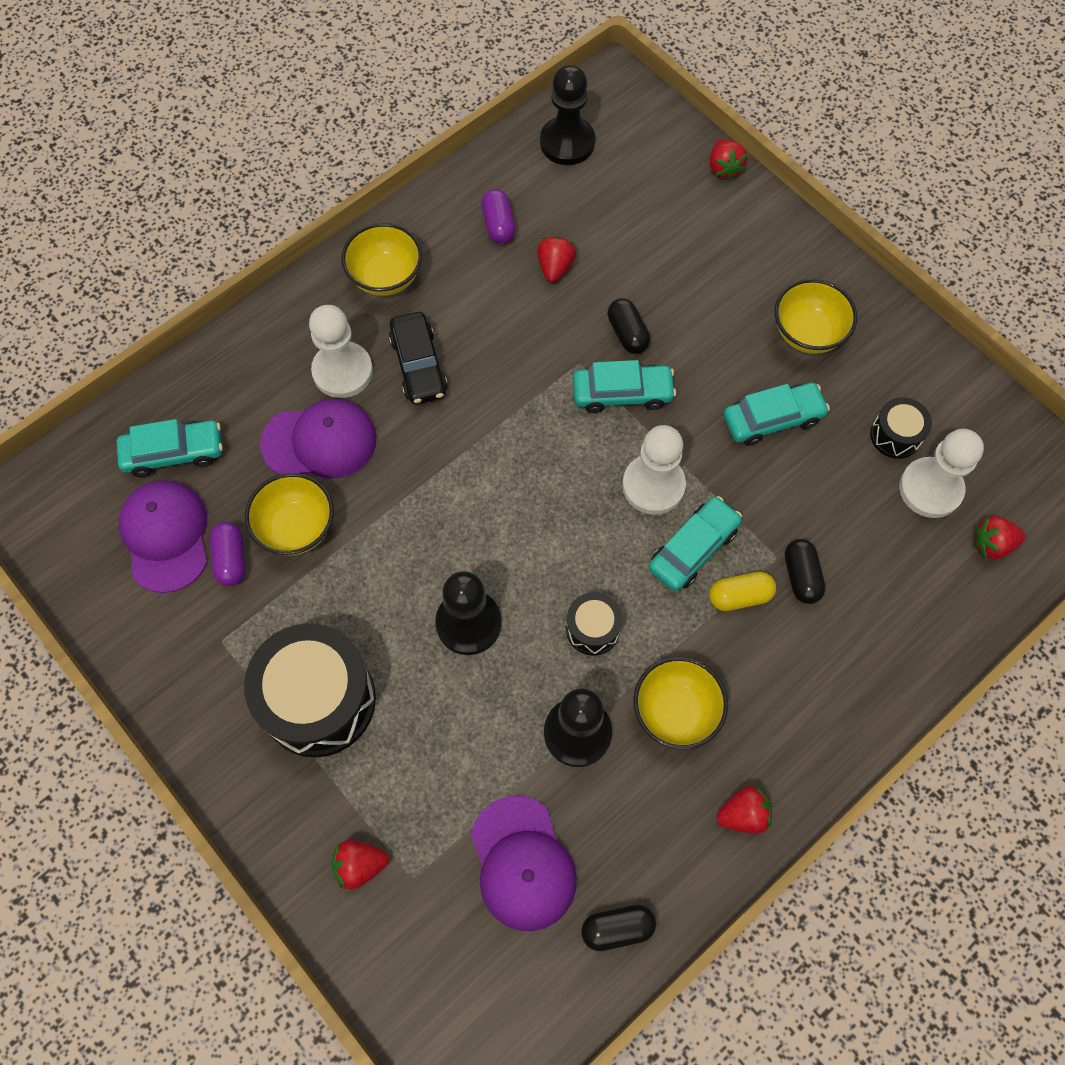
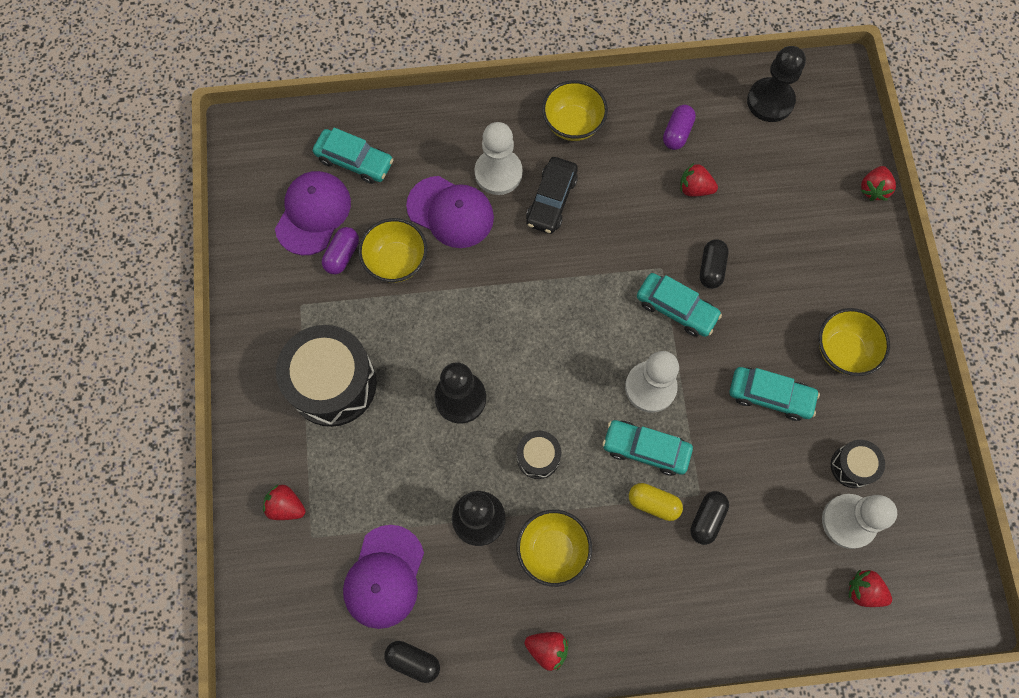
camera: 35 degrees right, 5 degrees up
red strawberry [537,236,576,283] -> red strawberry turned 120 degrees counterclockwise [680,163,718,197]
turquoise car [649,496,742,591] -> turquoise car turned 150 degrees counterclockwise [602,420,693,476]

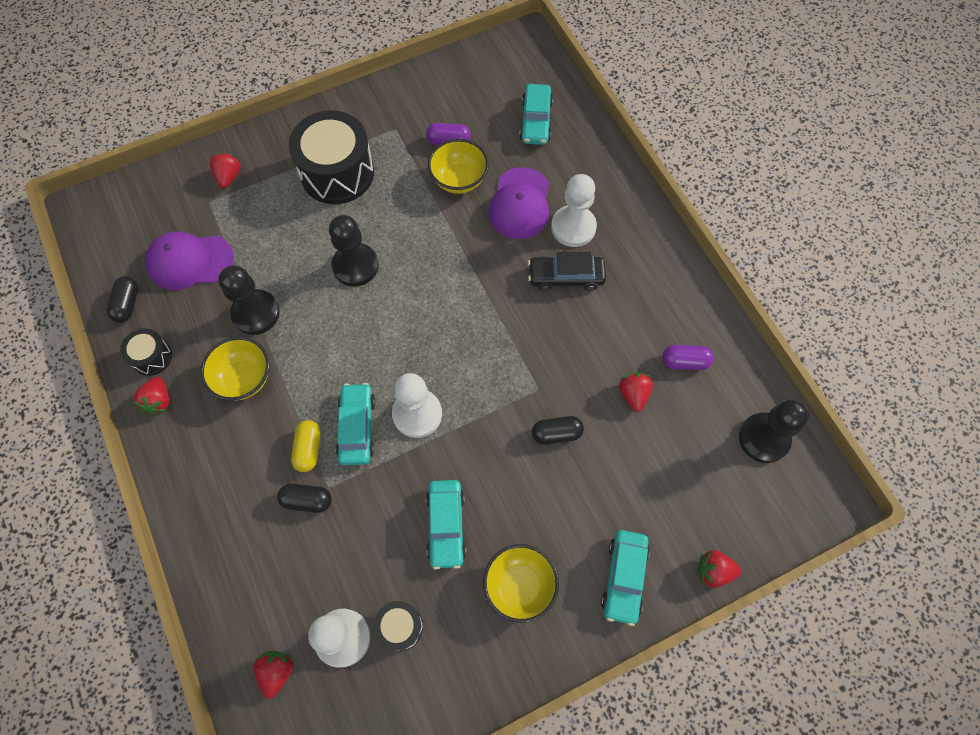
camera: 70 degrees right, 5 degrees down
purple cap [275,171,351,255] -> none
black drum [517,431,561,479] -> black drum moved to [120,328,172,376]
yellow bowl [542,80,608,141] -> none
turquoise car [637,273,722,337] -> turquoise car moved to [601,530,650,626]

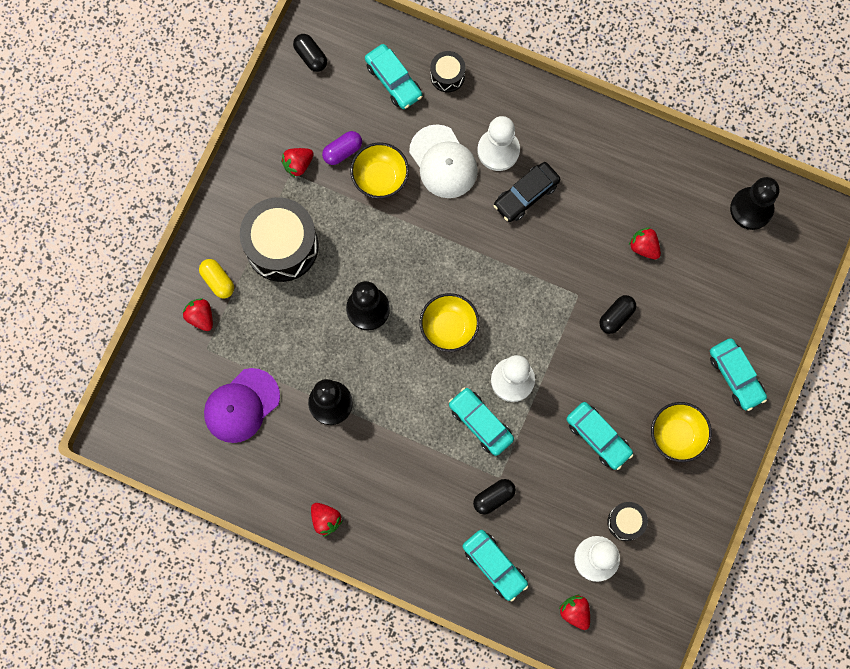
camera: 40 degrees left, 10 degrees up
black capsule [107,276,138,323] -> black capsule moved to [293,34,327,72]
black drum [120,328,172,376] -> black drum moved to [430,51,466,92]
yellow bowl [201,337,270,401] -> yellow bowl moved to [420,293,480,352]
yellow capsule [291,420,321,472] -> yellow capsule moved to [199,259,234,299]
purple cap [489,167,549,239] -> white cap [409,124,478,198]
purple capsule [662,345,714,370] -> none
red strawberry [698,550,741,588] -> red strawberry moved to [281,148,314,177]
none -> turquoise car [463,530,528,601]

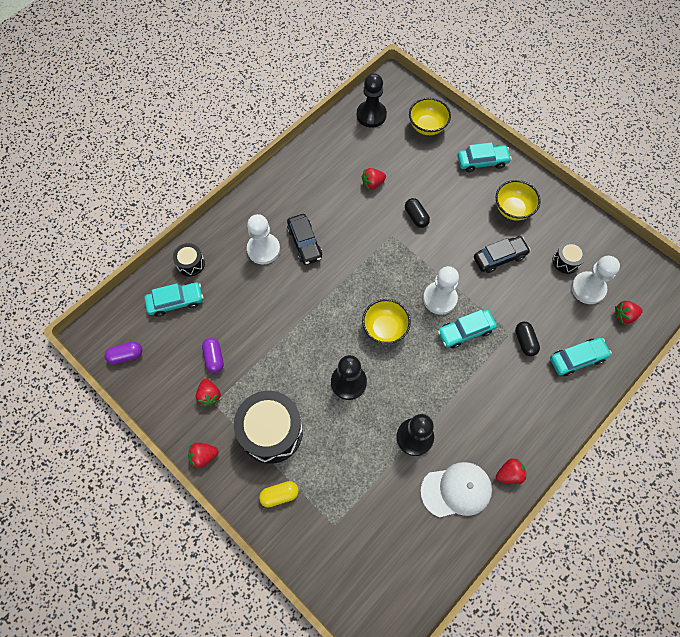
camera: 70 degrees left, 10 degrees down
red strawberry [183,298,213,331] -> red strawberry moved to [188,442,218,469]
purple cap [204,368,280,443] -> none
black capsule [293,34,327,72] -> purple capsule [105,342,142,364]
yellow bowl [350,142,409,199] -> yellow bowl moved to [409,98,451,135]
white cap [409,124,478,198] -> white cap moved to [420,462,492,517]
turquoise car [567,402,634,470] -> black car [474,236,531,273]

